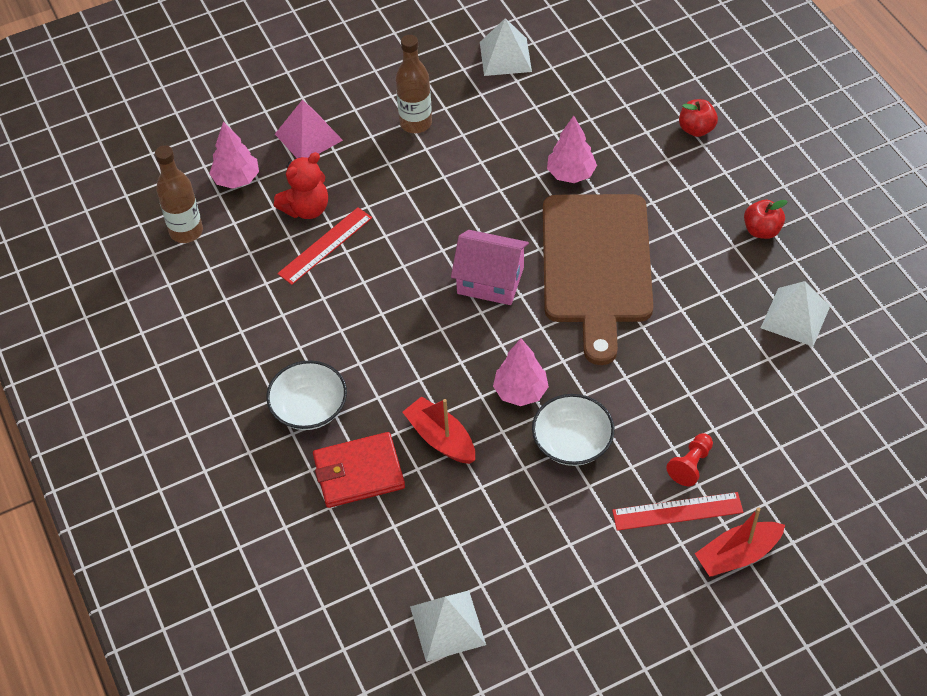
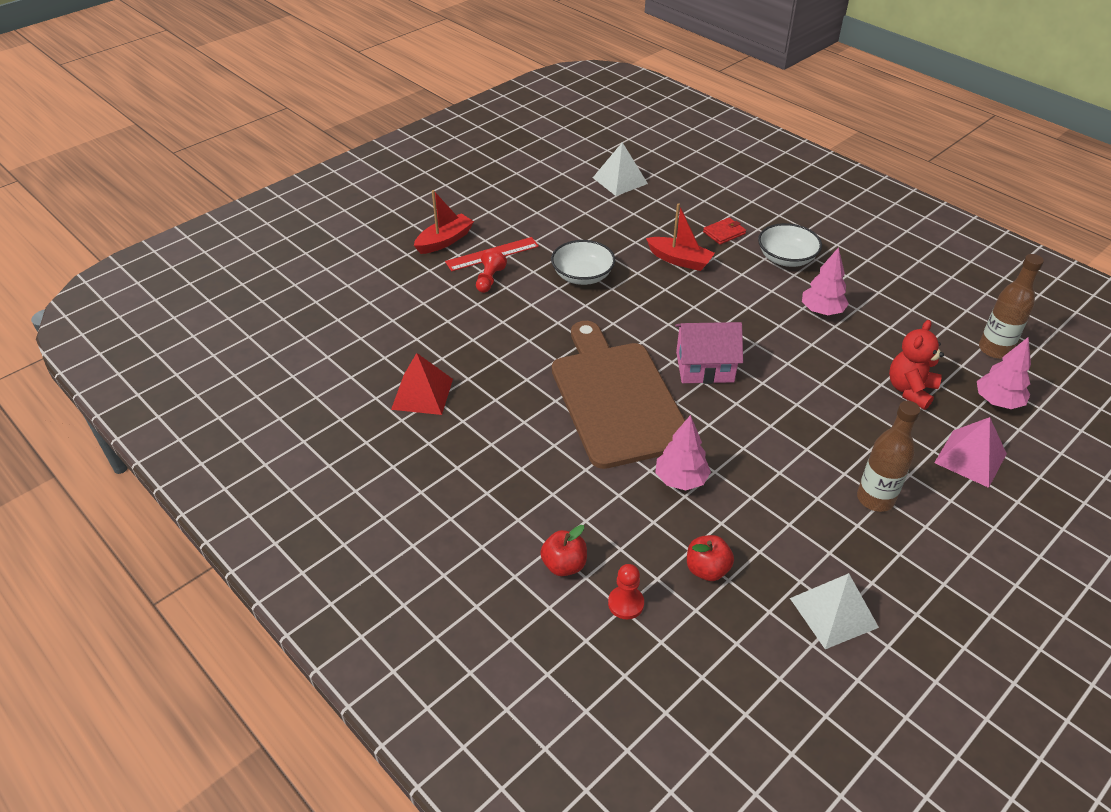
camera: 160 degrees right, 10 degrees down
red ruler [278,207,372,285] -> none
red wallet [313,432,405,508] -> red wallet [703,217,746,245], size x0.58
pink tree [493,339,549,406] -> pink tree moved to [802,247,849,315]
red apple [744,200,788,239] -> red apple moved to [687,535,734,581]
white pyramid [761,281,830,347] -> red pyramid [391,353,453,415]
none -> red pawn [608,564,644,619]

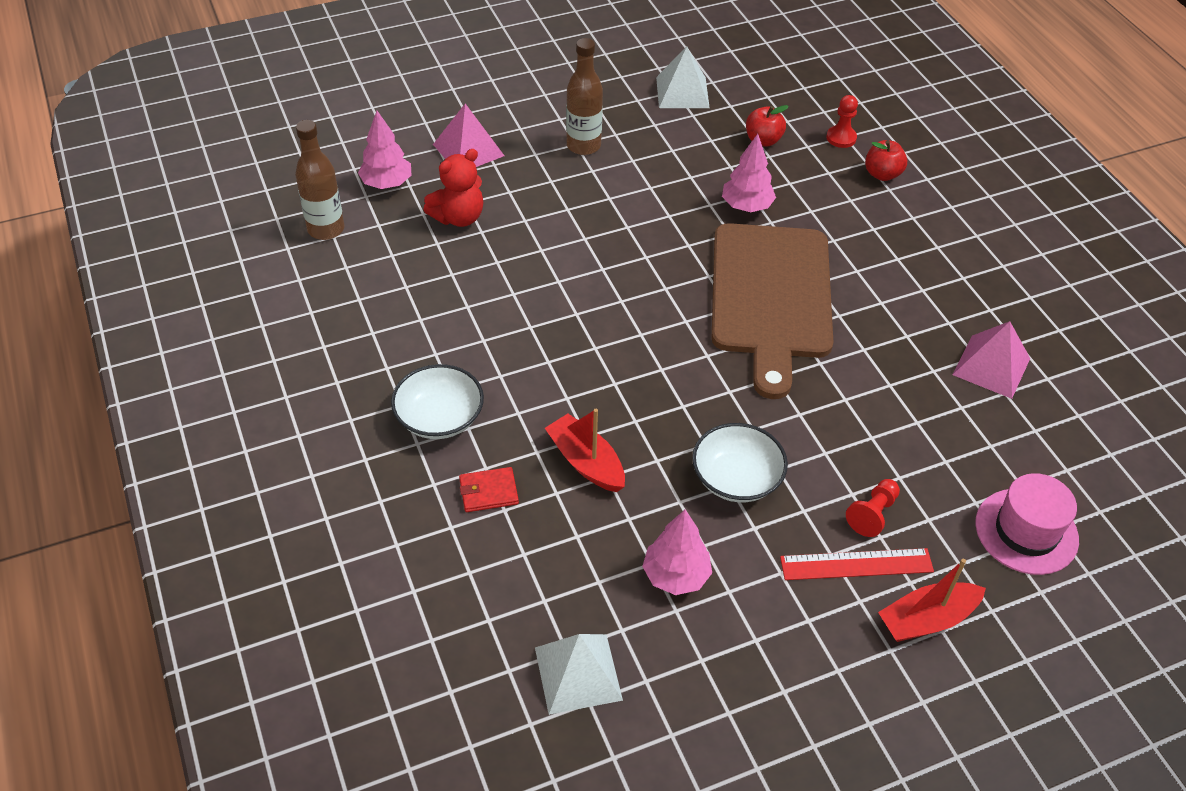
camera: 160 degrees left, 5 degrees up
red pyramid [391,353,453,415] -> pink pyramid [952,321,1030,399]
pink house [675,322,743,384] -> none
pink tree [802,247,849,315] -> pink tree moved to [642,510,712,595]
none -> pink hat [975,473,1079,575]

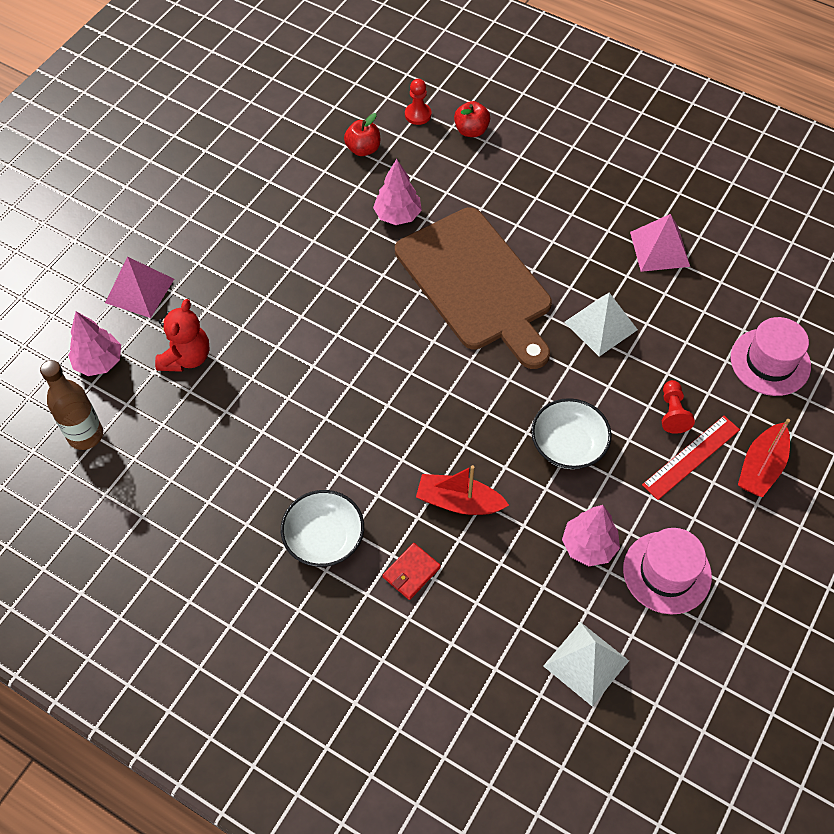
camera: 35 degrees left, 10 degrees up
brown bottle [566,38,603,155] -> none
white pyramid [656,46,710,108] -> white pyramid moved to [565,293,638,356]
none -> pink hat [623,528,712,614]

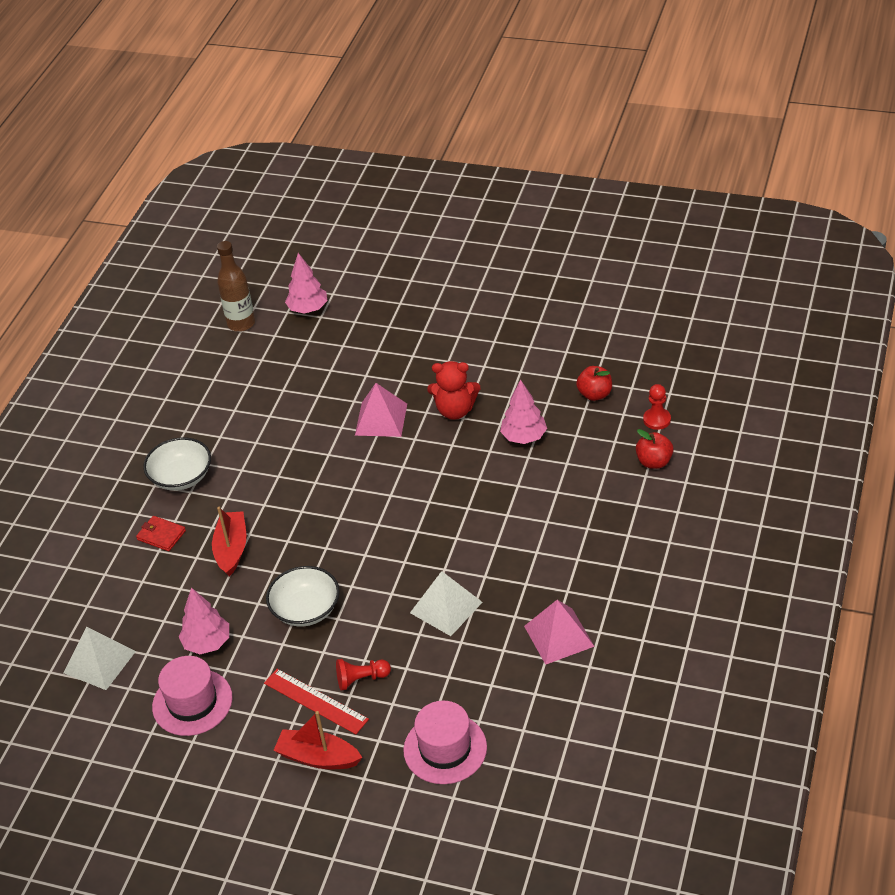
camera: 80 degrees right, 15 degrees down
pink pyramid [105,256,174,318] -> pink pyramid moved to [355,383,407,437]
red teddy bear [155,299,210,372] -> red teddy bear moved to [427,361,480,420]
brown cutting board [395,207,552,369] -> none

